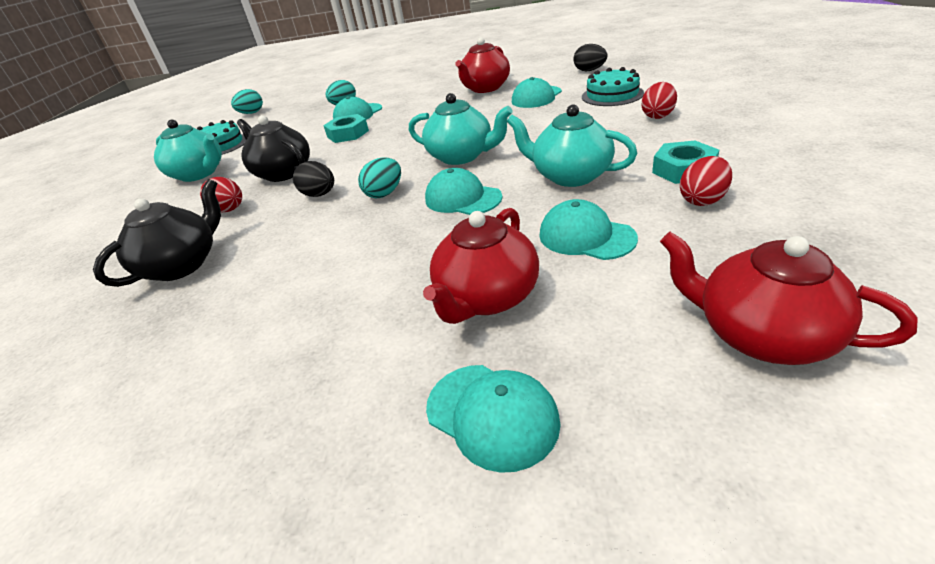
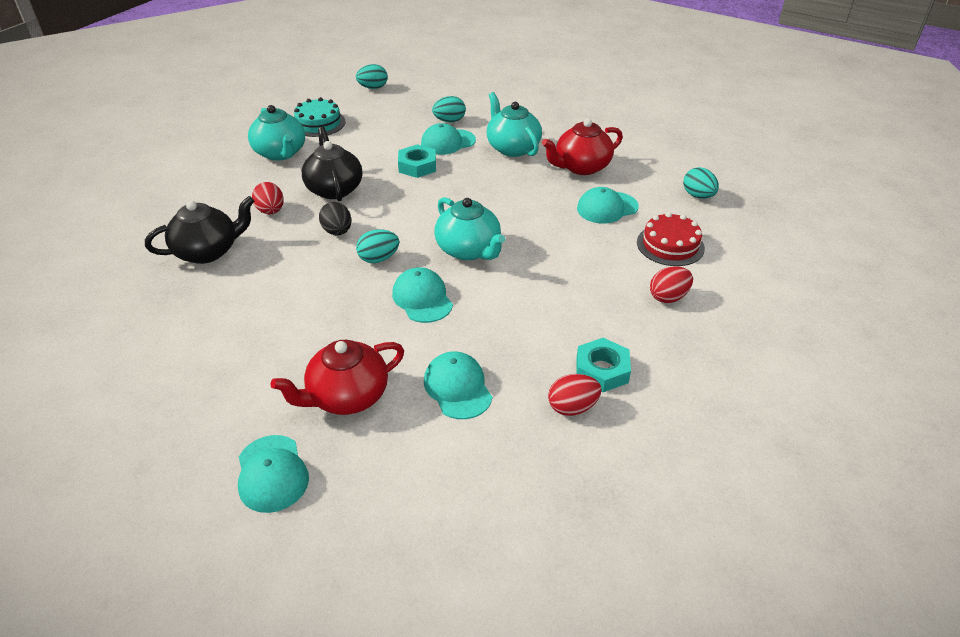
camera: 25 degrees right, 5 degrees up
turquoise teapot [507,104,637,187] -> turquoise teapot moved to [487,92,542,157]
black egg [573,44,607,71] -> turquoise egg [683,167,719,199]
turquoise cake [582,67,644,106] -> red cake [637,212,705,266]
red teapot [660,232,918,365] -> none

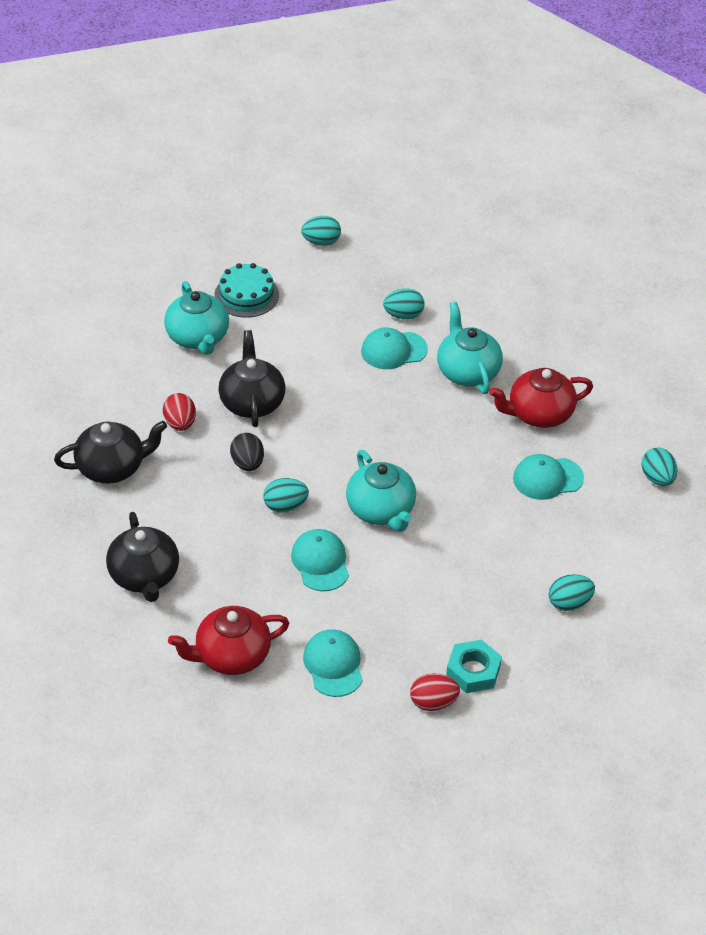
camera: 10 degrees right, 5 degrees up
turquoise cap [238,435,309,513] -> none
turquoise nut [398,144,436,178] -> none
red cake [637,212,705,266] -> none
red egg [650,266,693,303] -> turquoise egg [549,574,595,611]
none -> black teapot [106,512,179,602]

